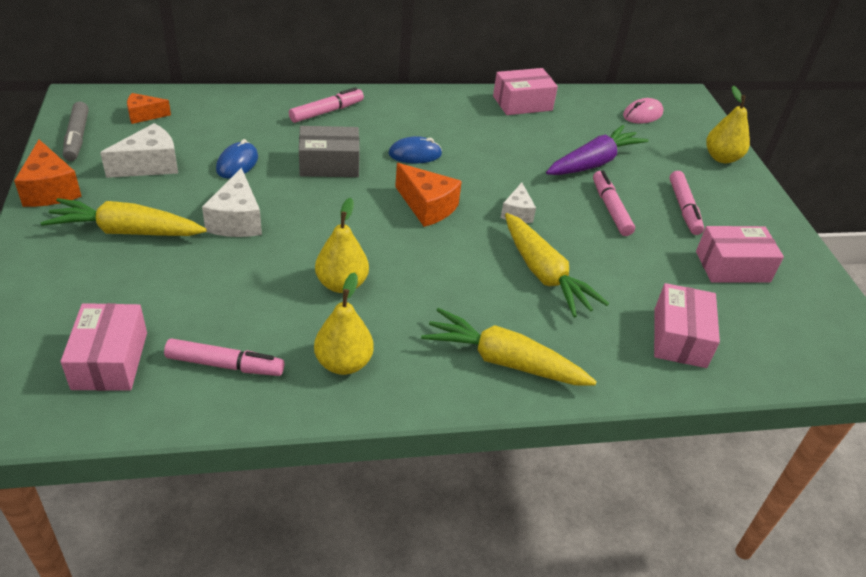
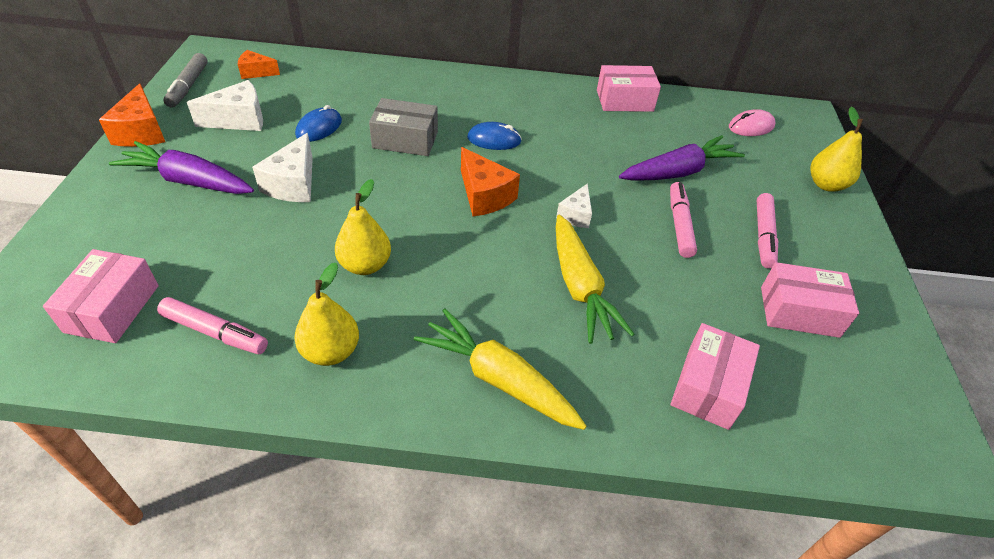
camera: 15 degrees right, 5 degrees up
yellow carrot [41,198,207,236] -> purple carrot [109,141,254,194]
pink marker [289,87,364,123] -> none

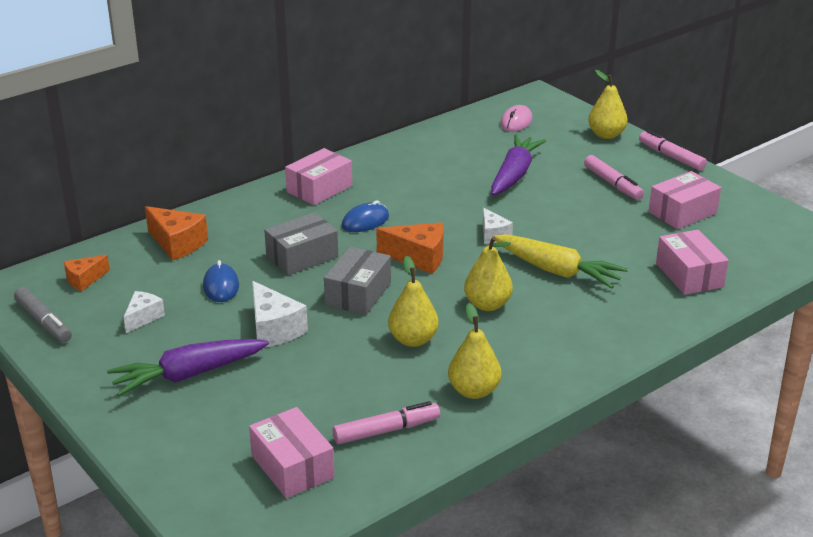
camera: 40 degrees left, 15 degrees down
orange cheese [99,83,165,147] -> orange cheese moved to [145,206,208,261]
white cheese [187,80,263,131] -> white cheese [124,291,165,333], size x0.63
yellow carrot [414,308,586,430] -> none
pink box [597,65,661,112] -> pink box moved to [285,148,352,205]
pink marker [670,182,697,258] -> pink marker moved to [639,130,707,171]
none -> grey box [324,247,391,315]
none -> yellow pear [464,236,513,311]

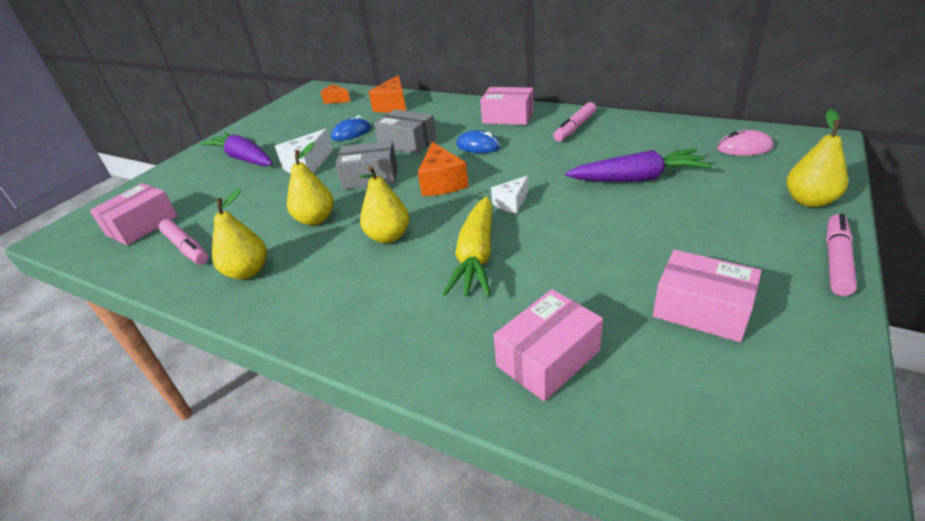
camera: 70 degrees right, 5 degrees up
grey marker [14,287,72,343] -> none
white cheese [124,291,165,333] -> none
pink marker [584,155,644,200] -> pink marker moved to [553,102,596,141]

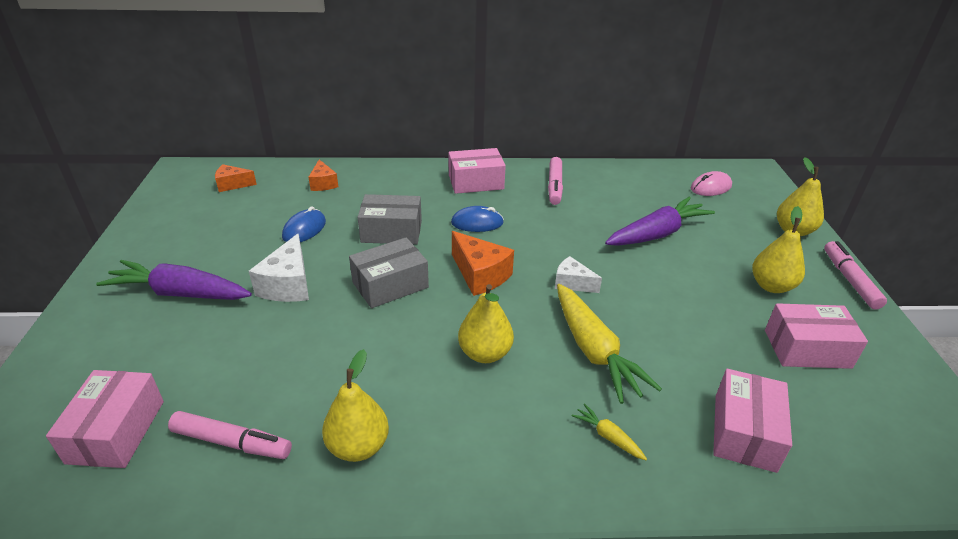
camera: 35 degrees left, 0 degrees up
yellow pear [287,142,334,225] -> yellow pear moved to [752,206,805,293]
orange cheese [369,75,406,113] -> orange cheese [308,159,338,191], size x0.63
white cheese [491,176,529,213] -> white cheese turned 105 degrees clockwise [555,256,602,293]
none -> yellow carrot [572,403,647,460]

